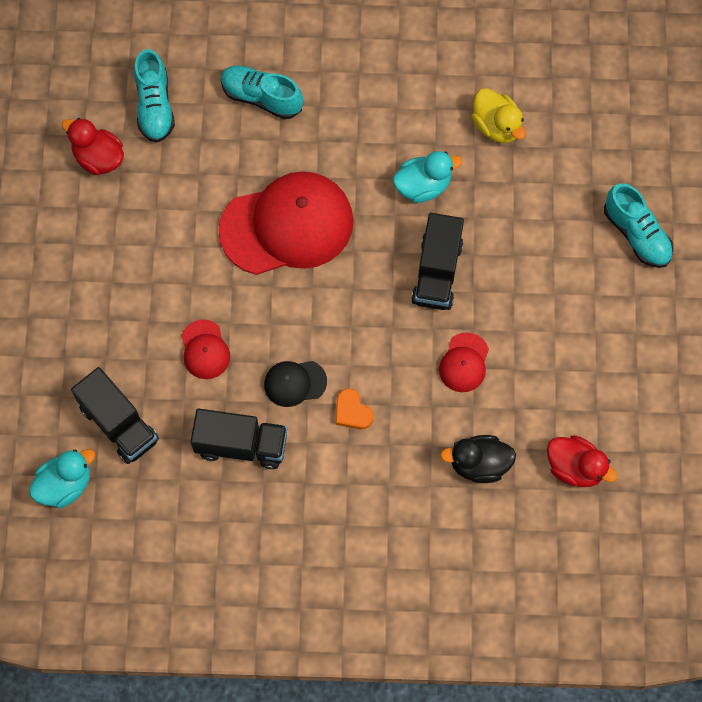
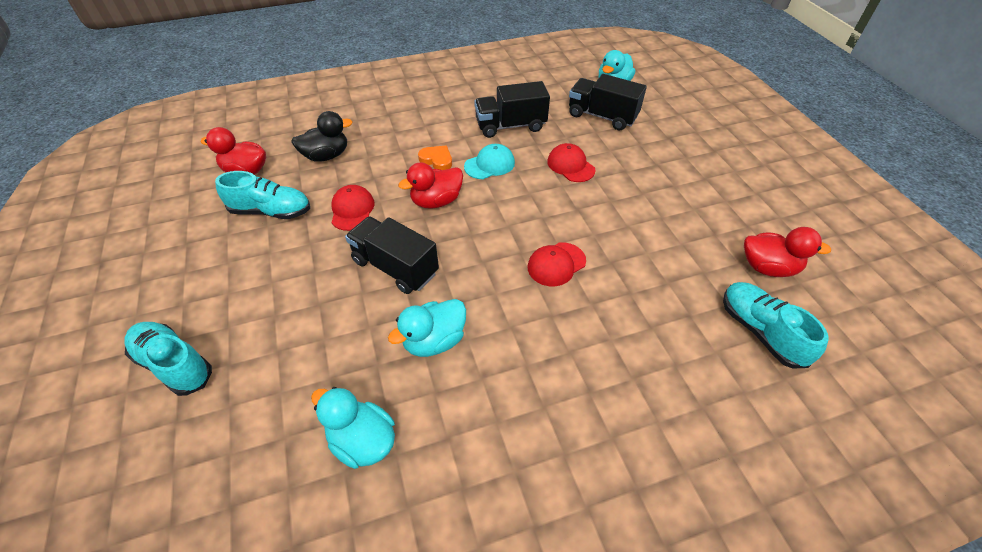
camera: 160 degrees right, 20 degrees down
red cap [218,171,354,275] -> red cap [528,242,586,286], size x0.45
turquoise shoe [220,66,303,119] -> turquoise shoe moved to [215,171,310,219]
black cap [264,361,327,407] -> turquoise cap [464,144,515,179]
black truck [411,213,464,310] -> black truck turned 45 degrees counterclockwise [345,216,439,294]
yellow duck [472,88,526,143] -> turquoise duck [311,387,395,469]
none -> red duck [398,162,463,209]

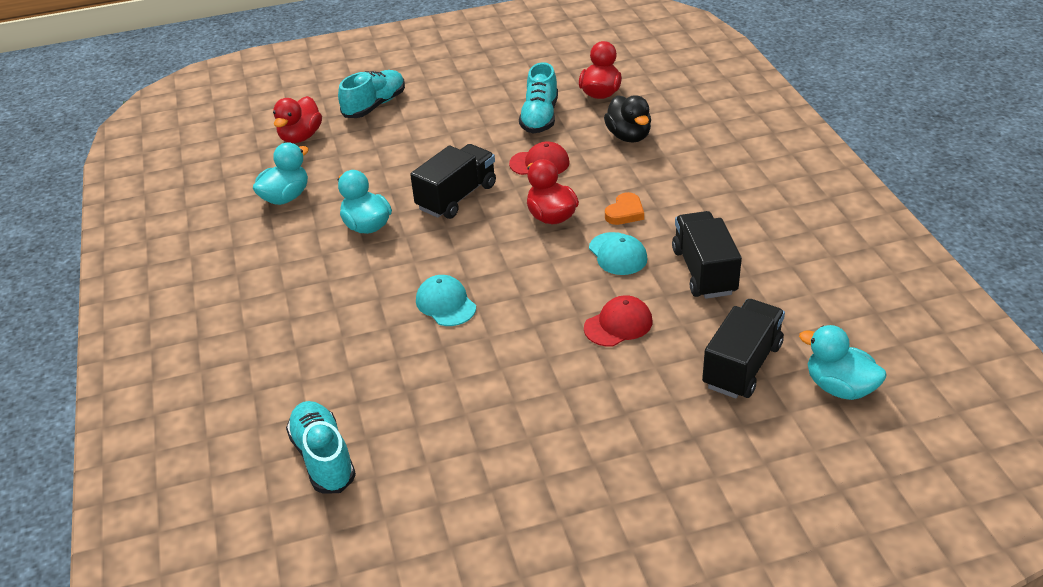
camera: 95 degrees right, 10 degrees down
red cap [528,242,586,286] -> turquoise cap [416,275,476,326]
turquoise shoe [723,282,829,368] -> turquoise shoe turned 90 degrees counterclockwise [286,401,356,494]
red duck [744,227,831,277] -> red duck moved to [273,96,322,143]

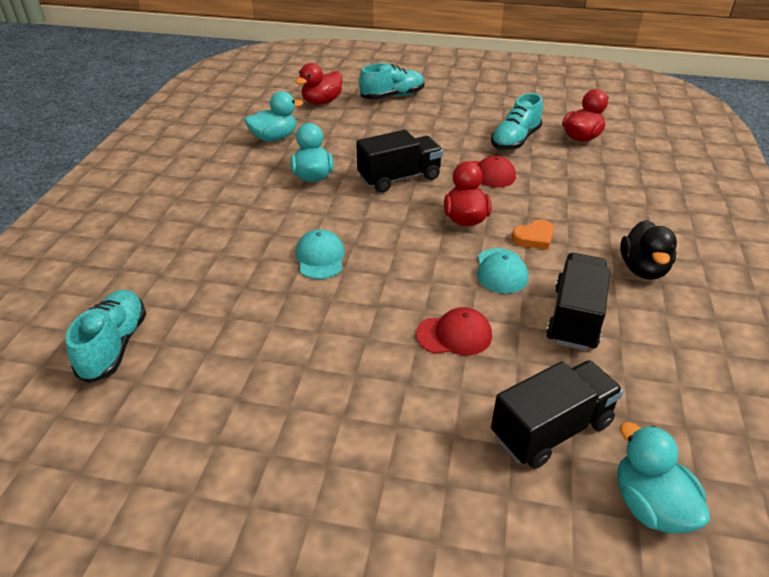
camera: 25 degrees right, 0 degrees up
black duck [604,95,651,143] -> black duck moved to [620,220,677,280]

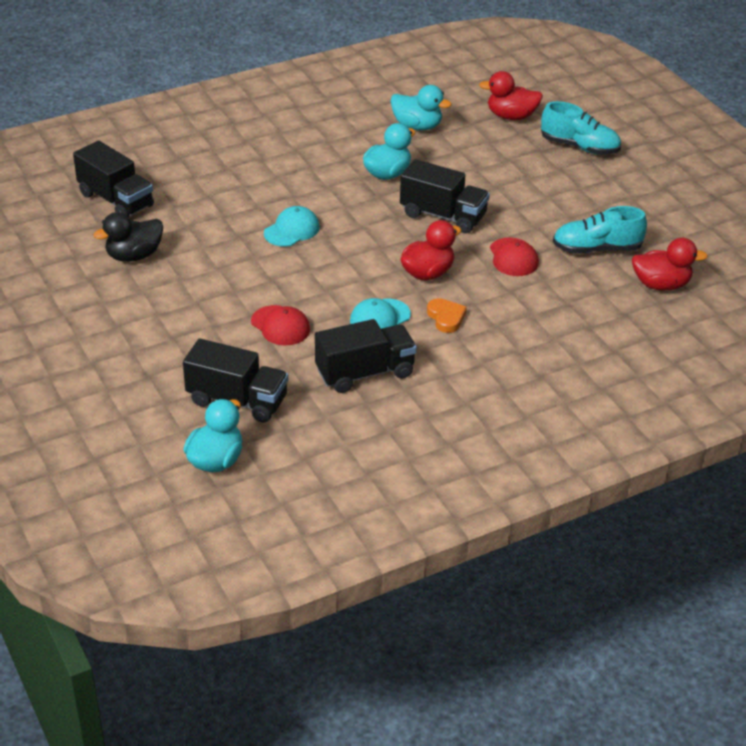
camera: 50 degrees right, 0 degrees up
turquoise shoe [66,290,146,383] -> black truck [73,140,154,217]
orange heart [512,220,554,250] -> orange heart turned 135 degrees counterclockwise [427,298,467,333]
black duck [620,220,677,280] -> black duck moved to [93,212,163,262]

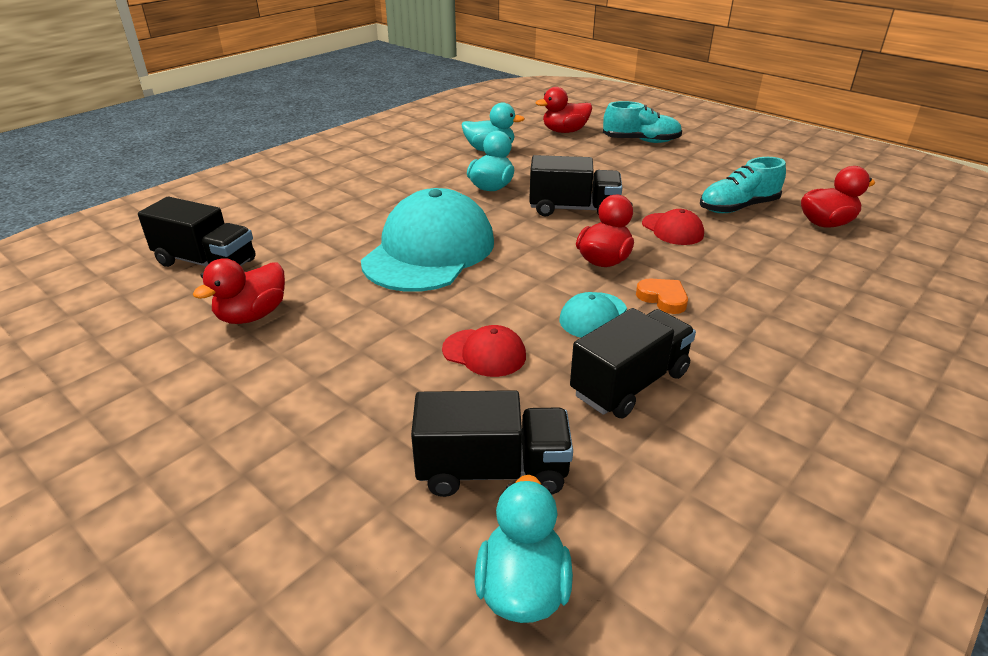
camera: 20 degrees left, 5 degrees down
black duck [93,212,163,262] -> red duck [193,258,285,324]
turquoise cap [264,206,320,247] -> turquoise cap [361,188,494,292], size x2.22

